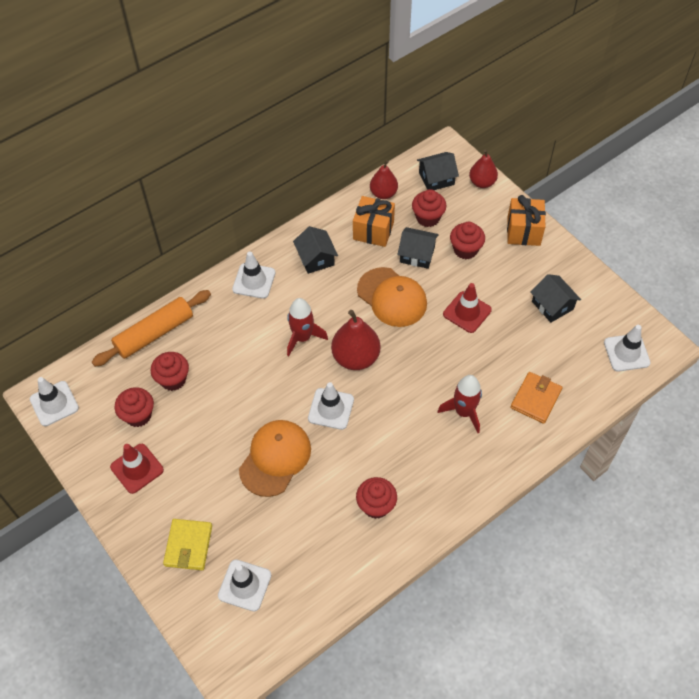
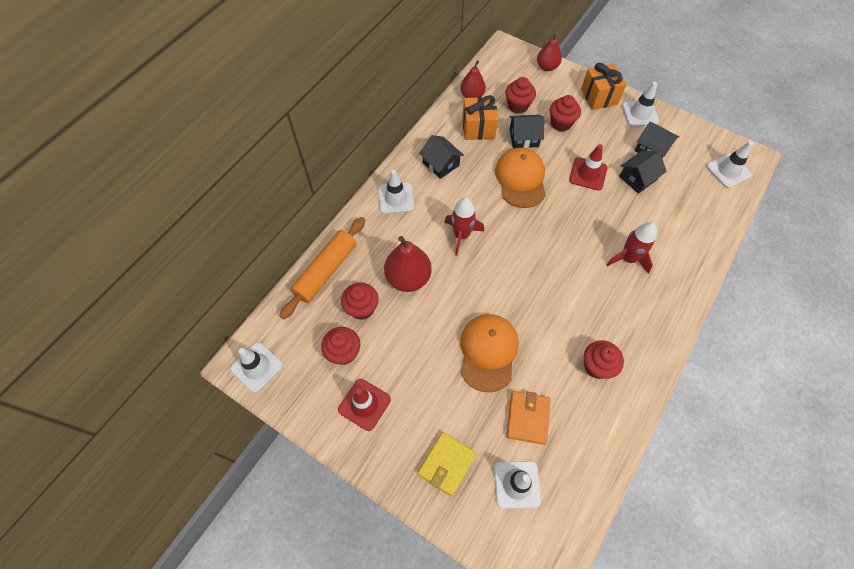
camera: 20 degrees left, 5 degrees up
yellow wallet [163,519,212,570] -> yellow wallet turned 45 degrees clockwise [418,432,477,497]
white traffic cone [308,382,354,430] -> white traffic cone moved to [622,82,659,127]
red pear [331,310,380,370] -> red pear moved to [384,236,432,292]
orange cap [357,267,427,327] -> orange cap turned 120 degrees counterclockwise [495,147,546,208]
black house [417,152,459,190] -> black house moved to [619,151,667,194]
orange wallet [511,372,562,424] -> orange wallet moved to [507,391,551,445]

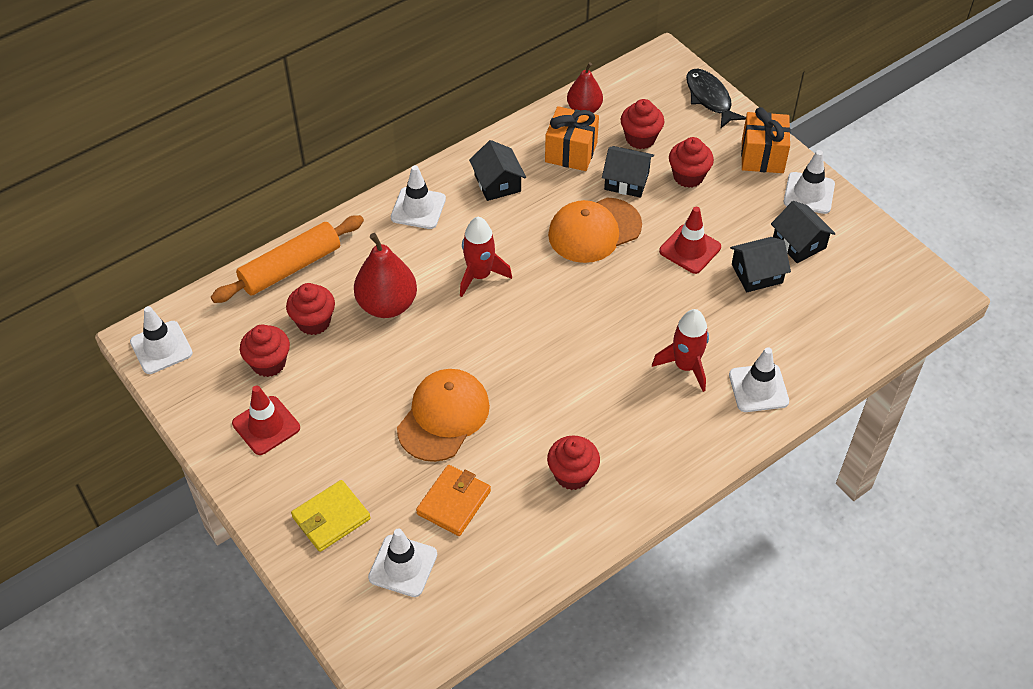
camera: 20 degrees right, 10 degrees down
orange cap [495,147,546,208] -> orange cap turned 135 degrees counterclockwise [548,197,642,263]
red pear [537,32,562,71] -> black fish [686,69,746,128]
white traffic cone [706,141,753,188] -> white traffic cone moved to [729,347,789,412]

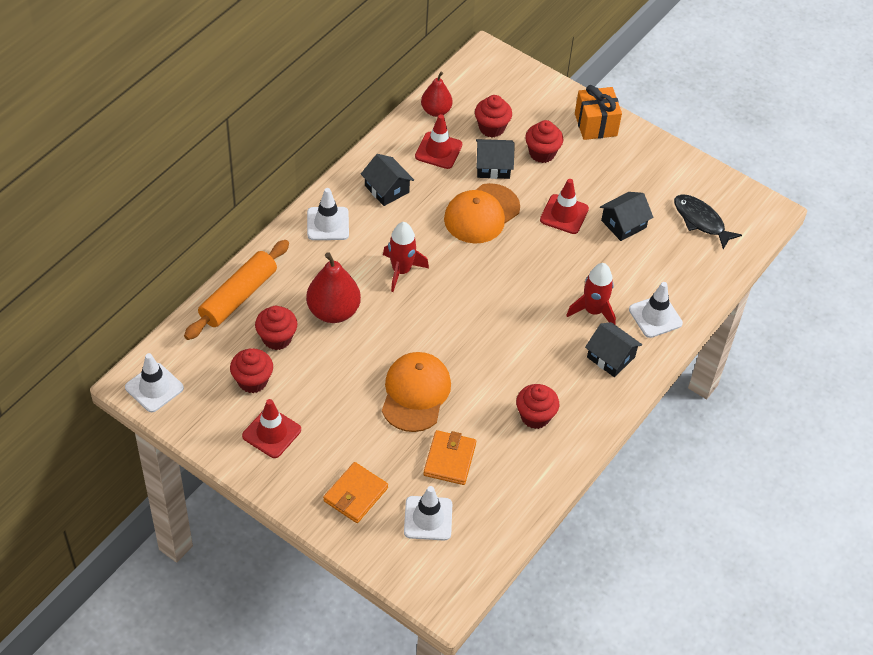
camera: 20 degrees left, 0 degrees up
yellow wallet [291,480,371,552] -> orange wallet [323,462,388,523]
orange gift [545,106,599,171] -> red traffic cone [415,114,462,169]
black fish [686,69,746,128] -> black fish moved to [674,194,742,250]
black house [771,201,836,263] -> black house moved to [585,322,642,377]
white traffic cone [784,150,835,214] -> none

